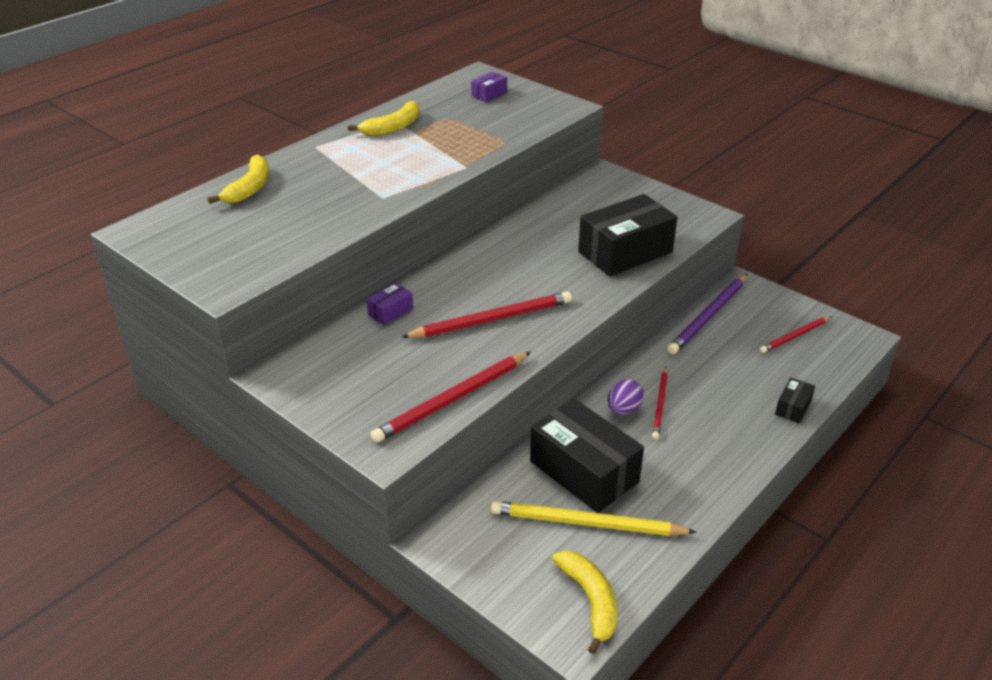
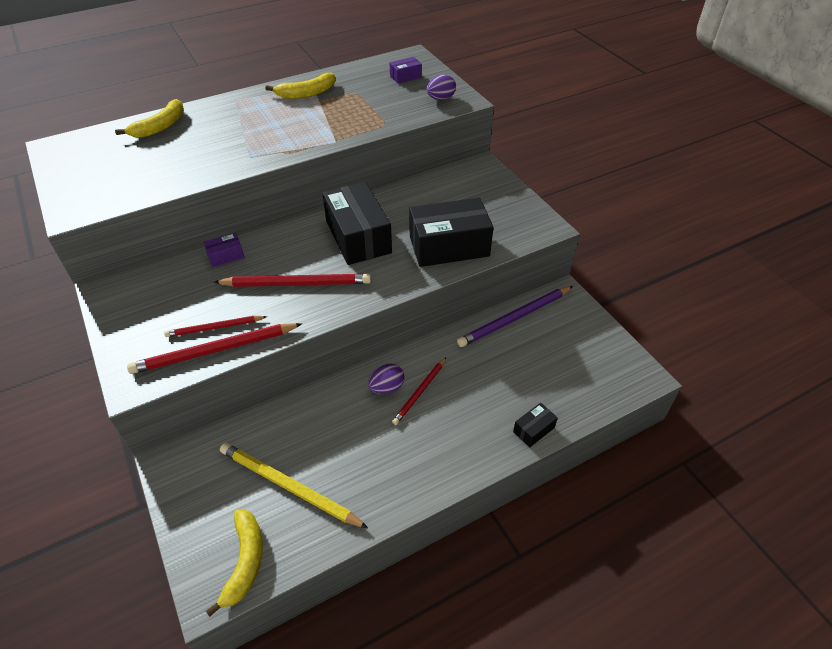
camera: 20 degrees right, 10 degrees up
black box [530,399,644,513] -> black box moved to [322,182,392,265]
red pencil [760,316,831,353] -> red pencil moved to [164,316,267,337]
none -> purple egg [427,74,456,100]

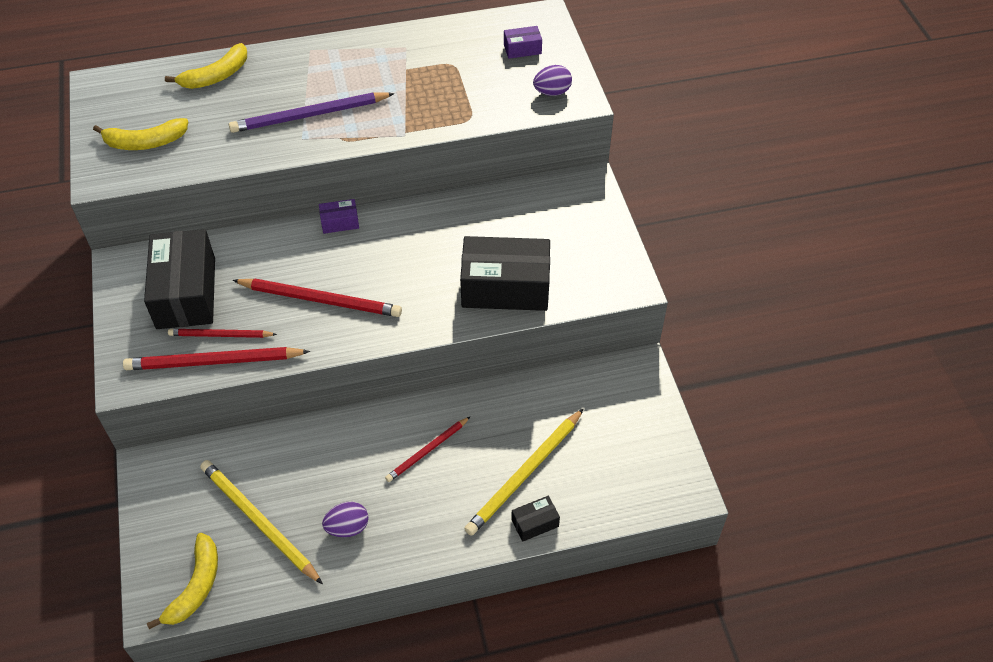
camera: 15 degrees right, 5 degrees up
purple box [203,233,244,267] -> purple box moved to [319,199,359,234]
yellow banana [265,73,335,99] -> yellow banana moved to [93,118,188,150]
black box [322,182,392,265] -> black box moved to [144,229,215,329]
purple egg [368,363,405,394] -> purple egg moved to [322,502,369,537]
purple pencil [457,286,573,347] -> purple pencil moved to [229,92,395,133]
none -> yellow pencil [464,408,584,536]

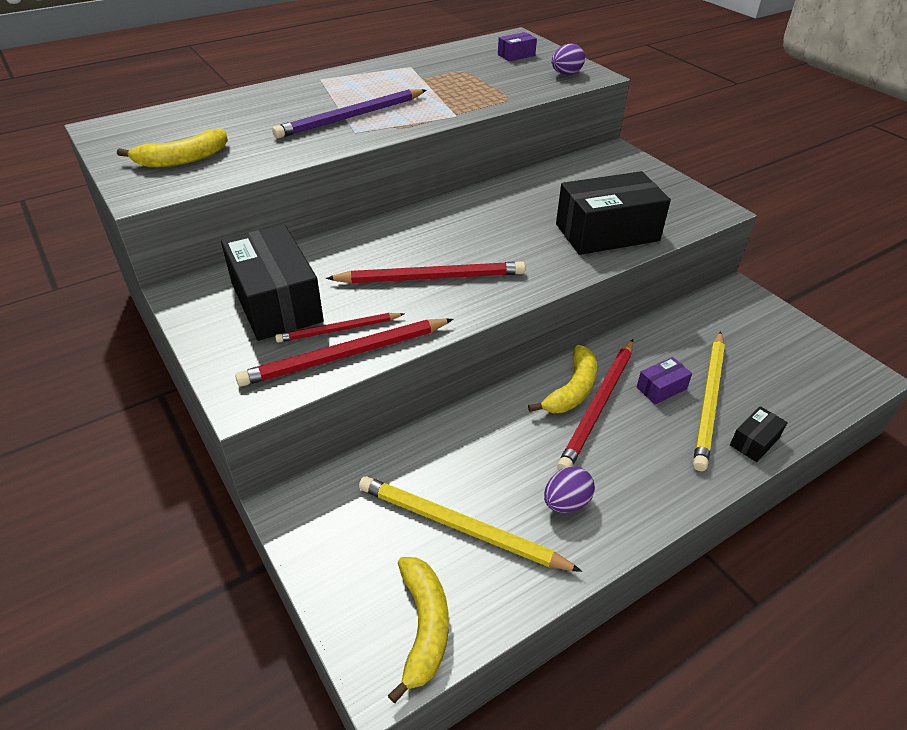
camera: 20 degrees left, 10 degrees down
yellow banana [165,43,247,89] -> yellow banana moved to [528,345,597,413]
purple box [319,199,359,234] -> purple box moved to [637,357,692,404]
red pencil [385,417,470,482] -> red pencil [557,339,633,471], size x1.66

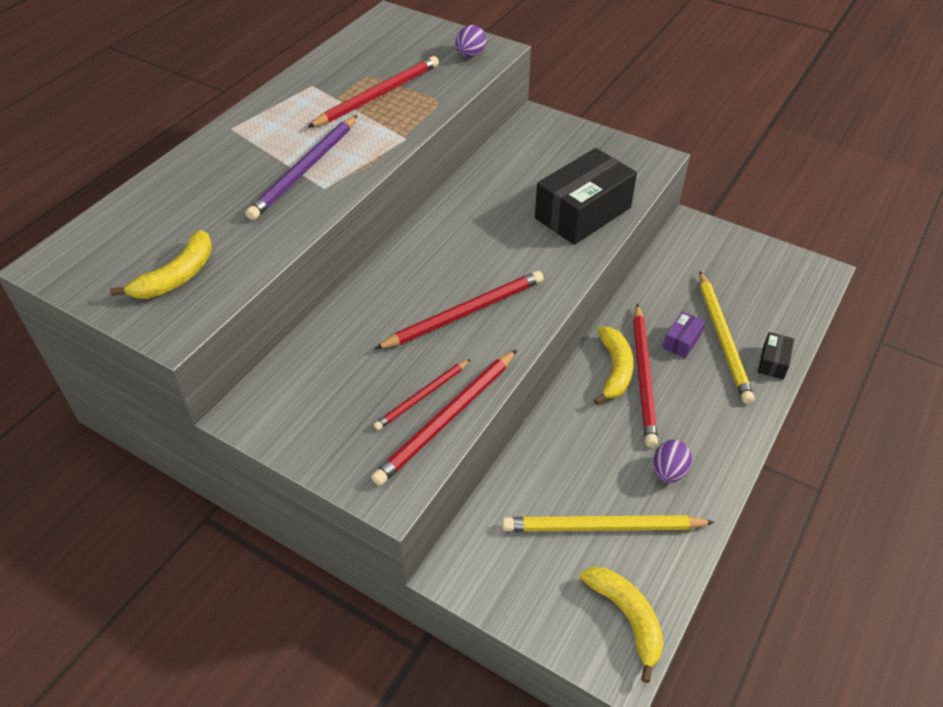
camera: 25 degrees left, 5 degrees up
black box [221,225,324,341] -> none
purple box [498,32,537,61] -> none
none -> red pencil [307,56,439,128]

